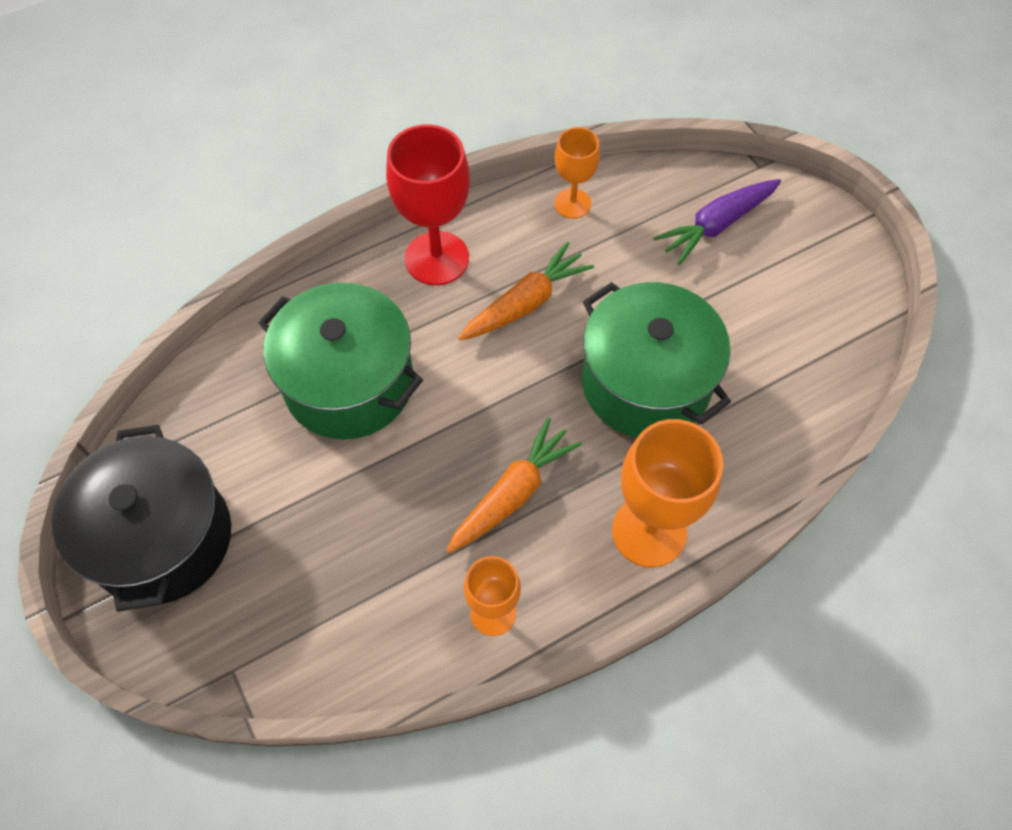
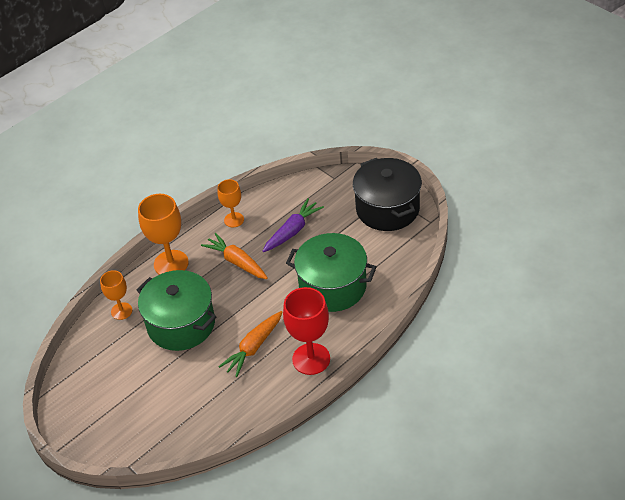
camera: 170 degrees right, 15 degrees down
orange carrot [446,417,582,553] -> orange carrot turned 105 degrees clockwise [201,233,268,279]
orange goblet [554,127,600,219] -> orange goblet moved to [100,270,132,320]
purple carrot [654,179,781,265] -> purple carrot moved to [263,198,324,252]

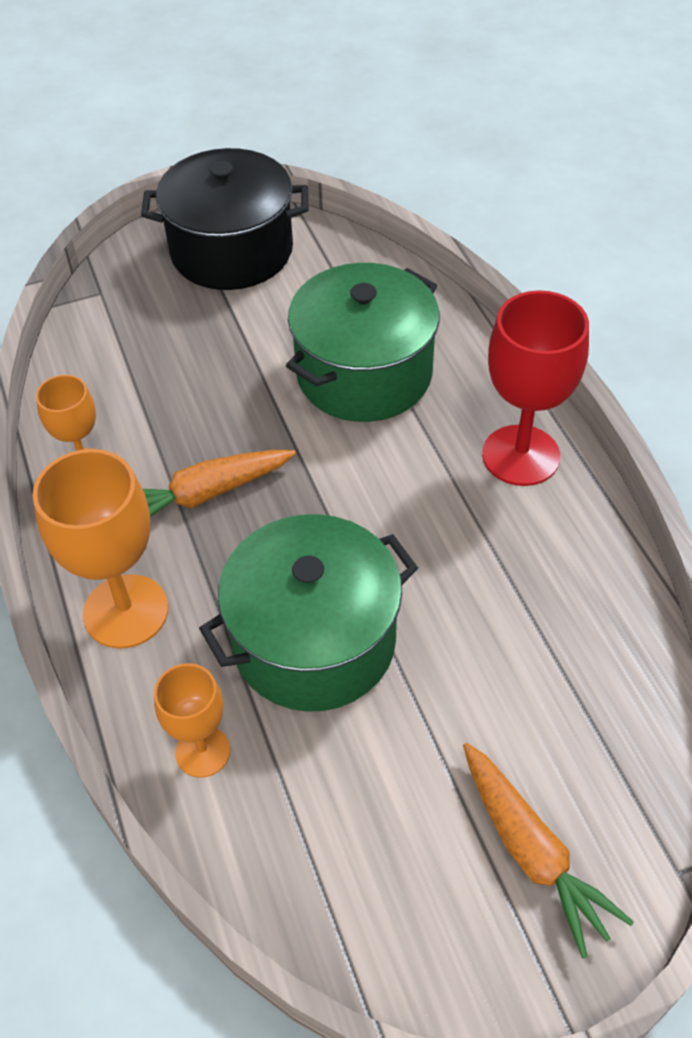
camera: 70 degrees left, 5 degrees up
orange carrot [218,311,283,377] -> orange carrot moved to [463,743,633,958]
purple carrot [263,198,324,252] -> none

